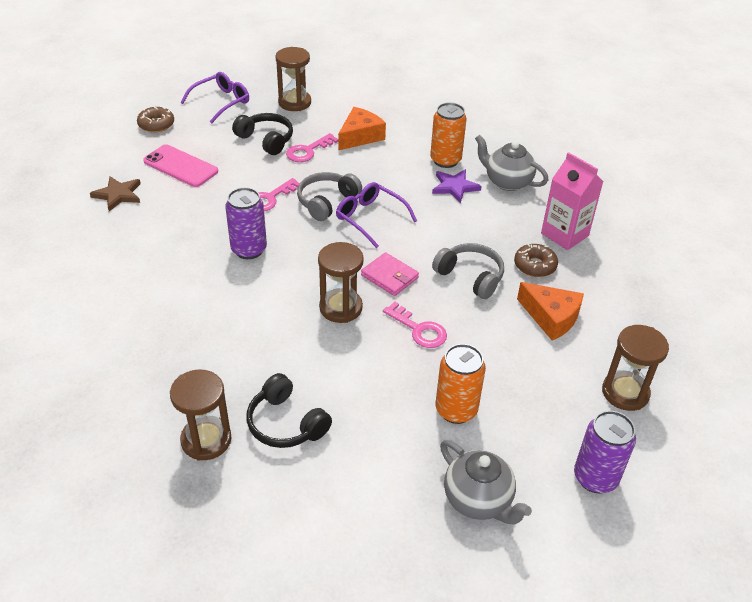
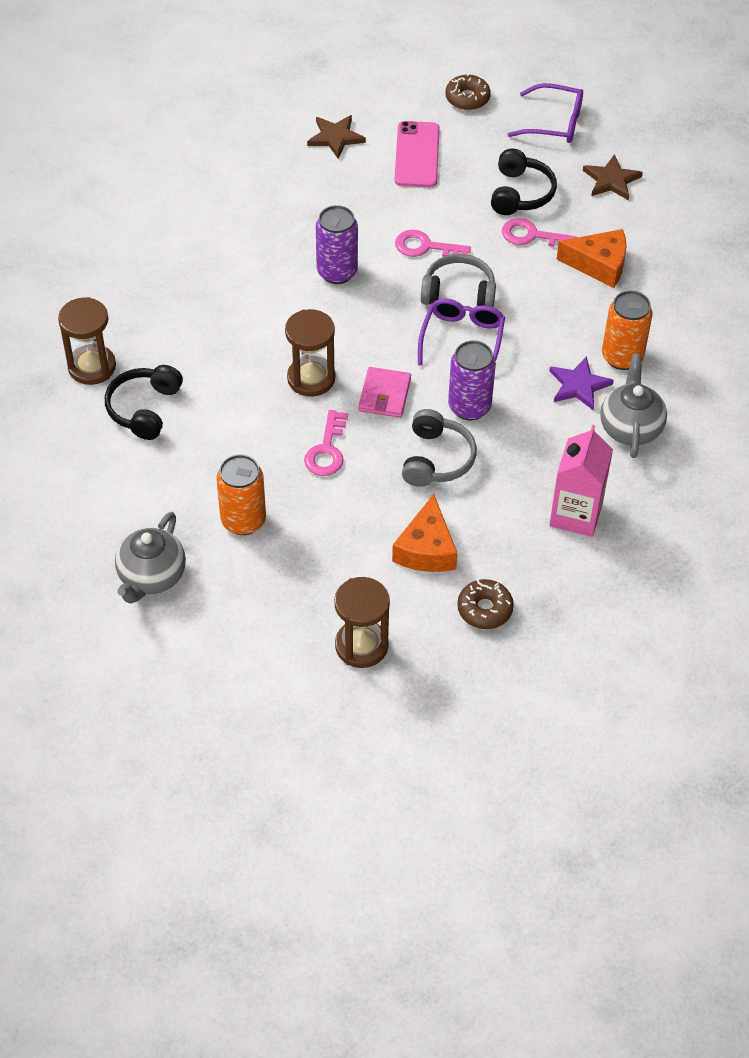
camera: 60 degrees right, 10 degrees up
brown hourglass [276,47,311,111] -> brown star [583,154,643,200]
brown donut [514,244,558,277] -> brown donut moved to [457,579,514,629]
purple can [574,411,636,493] -> purple can moved to [448,340,496,420]

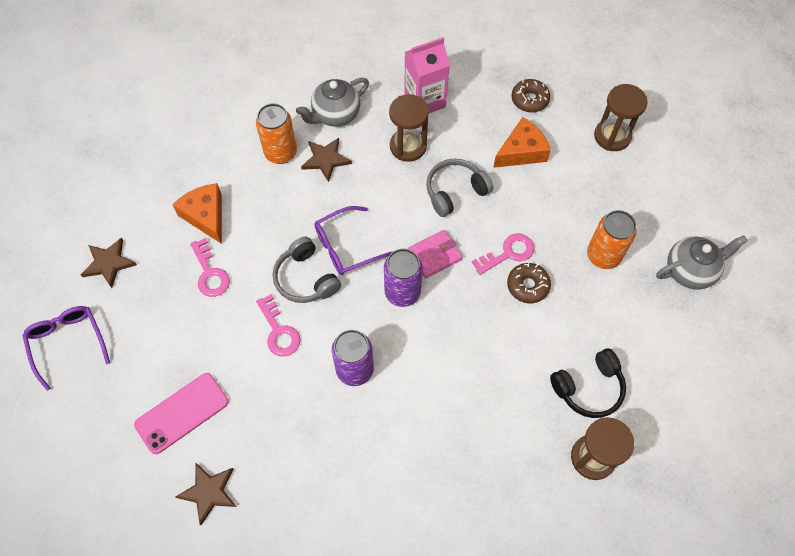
camera: 130 degrees left, 10 degrees up
brown hourglass [285,309,335,397] -> brown hourglass moved to [389,94,429,162]
brown donut [445,73,491,110] -> brown donut moved to [507,263,551,303]
purple can [448,340,496,420] -> purple can moved to [384,249,423,307]
black headphones [491,149,557,215] -> none
purple star [550,356,614,410] -> brown star [301,138,352,182]

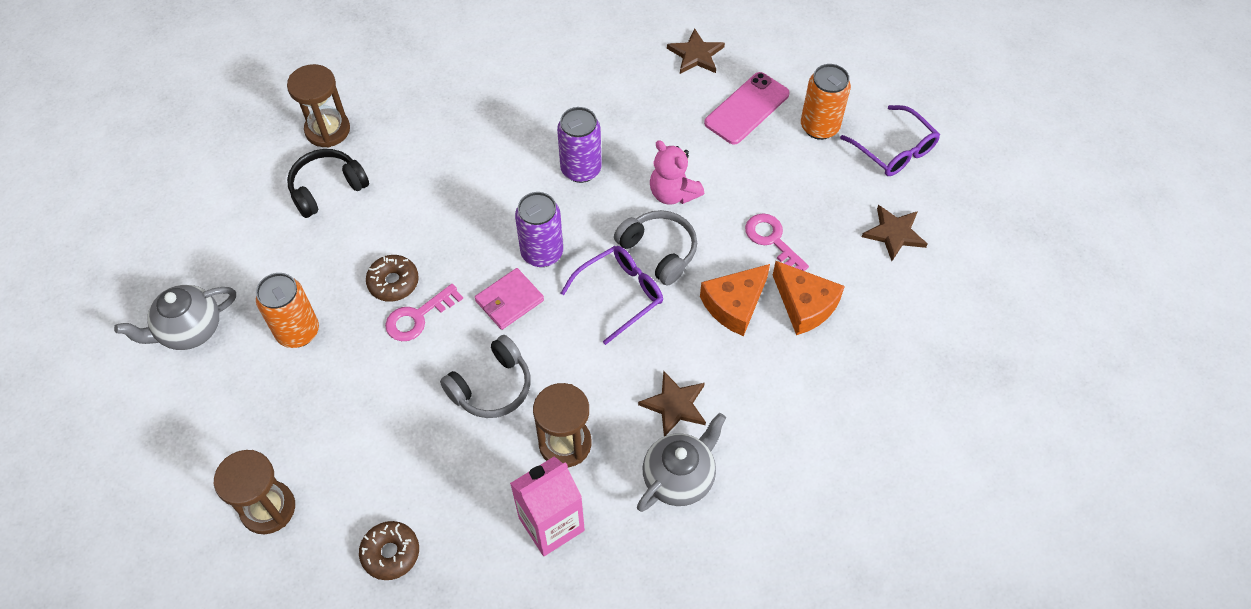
camera: 170 degrees right, 5 degrees down
orange can [256,103,297,164] -> orange can moved to [801,64,851,140]
pink key [256,294,301,356] -> pink teddy bear [650,140,704,205]
orange cheese [493,117,551,168] -> orange cheese moved to [700,264,770,336]

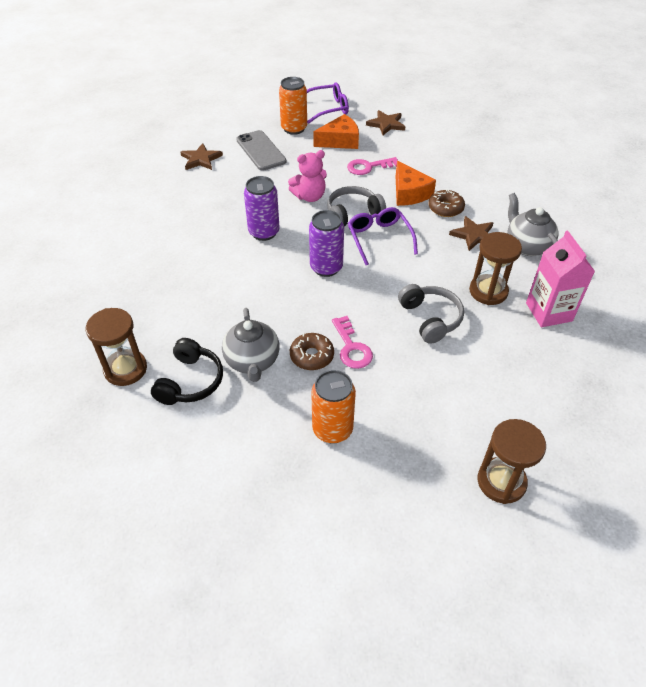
camera: 70 degrees left, 10 degrees down
grey teapot [114,285,236,350] -> grey teapot moved to [222,308,280,382]
black headphones [287,149,369,218] -> black headphones turned 150 degrees counterclockwise [151,338,223,405]
brown donut [359,521,419,580] -> brown donut moved to [428,189,465,217]
pink wallet [475,268,544,330] -> none
pink phone [704,72,790,145] -> grey phone [236,130,286,171]
orange cheese [773,261,845,335] -> orange cheese moved to [313,114,359,149]

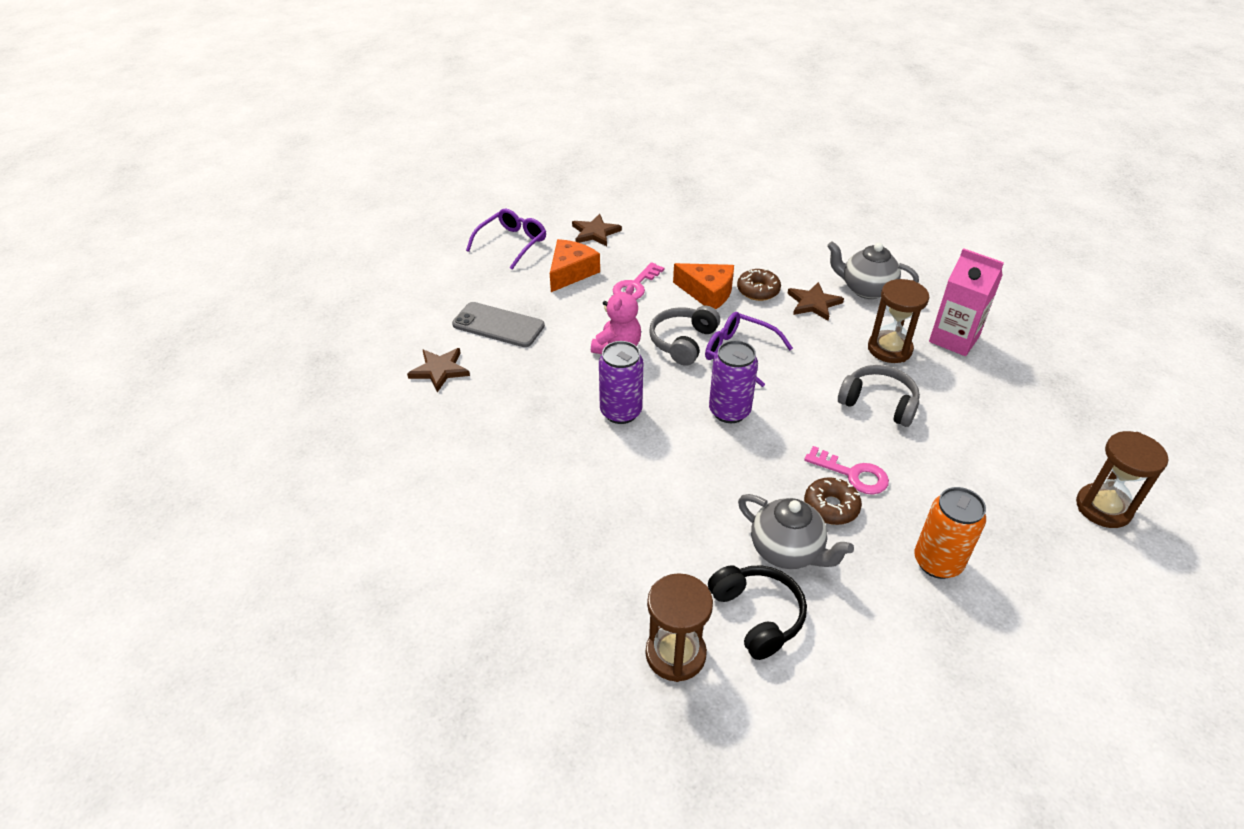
camera: 40 degrees left, 5 degrees down
orange can [279,77,307,135] -> none

